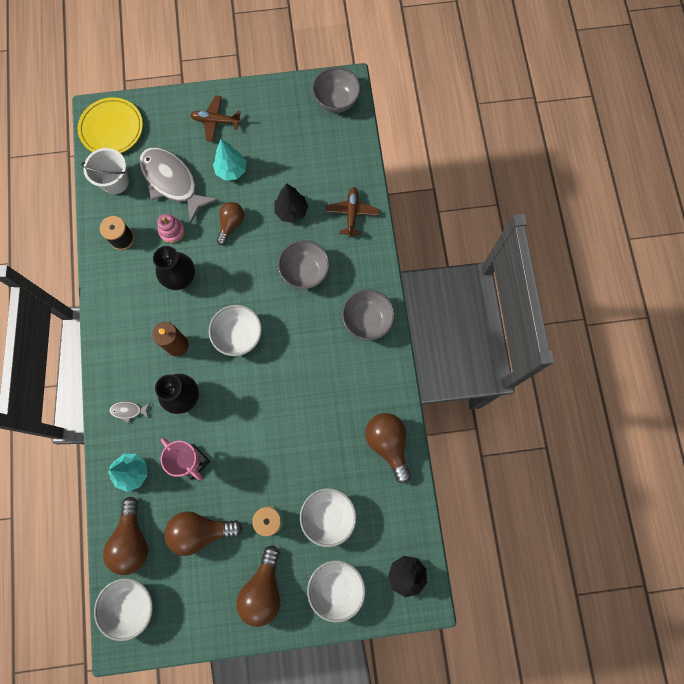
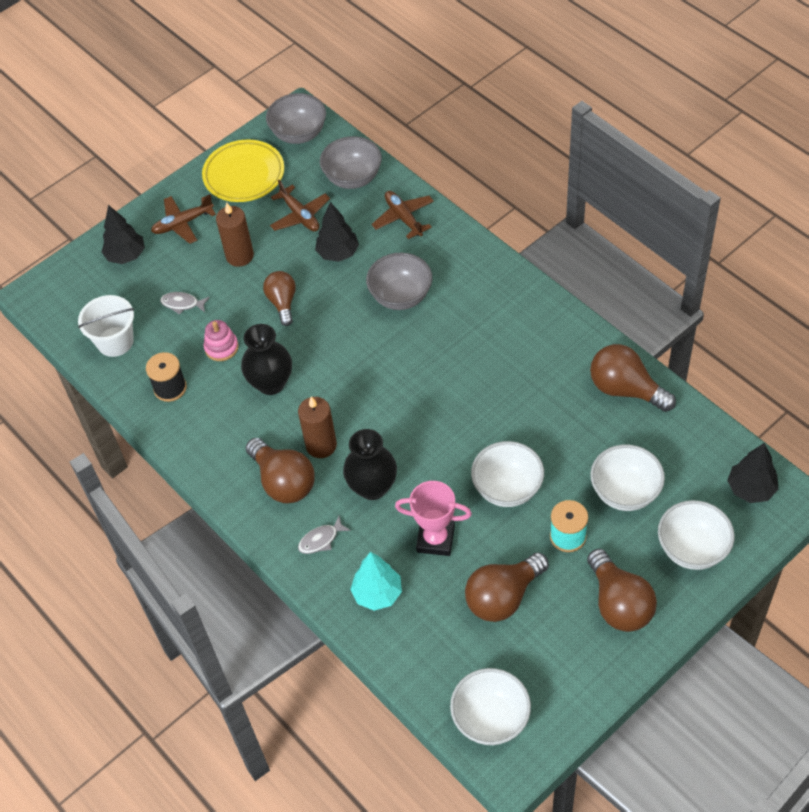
camera: 30 degrees left, 20 degrees down
yellow plate [78,97,143,153] -> yellow plate moved to [202,140,284,202]
brown light bulb [103,497,148,575] -> brown light bulb moved to [246,438,315,503]
grey fish [139,148,218,223] -> grey fish [160,292,210,315], size x0.40
white bowl [209,305,262,356] -> white bowl moved to [471,441,544,507]
turquoise tree [213,139,246,181] -> brown candle [216,202,254,267]
grey bowl [342,290,395,340] -> grey bowl moved to [320,136,382,189]
none -> black tree [101,205,145,264]
none -> brown plane [270,180,330,232]

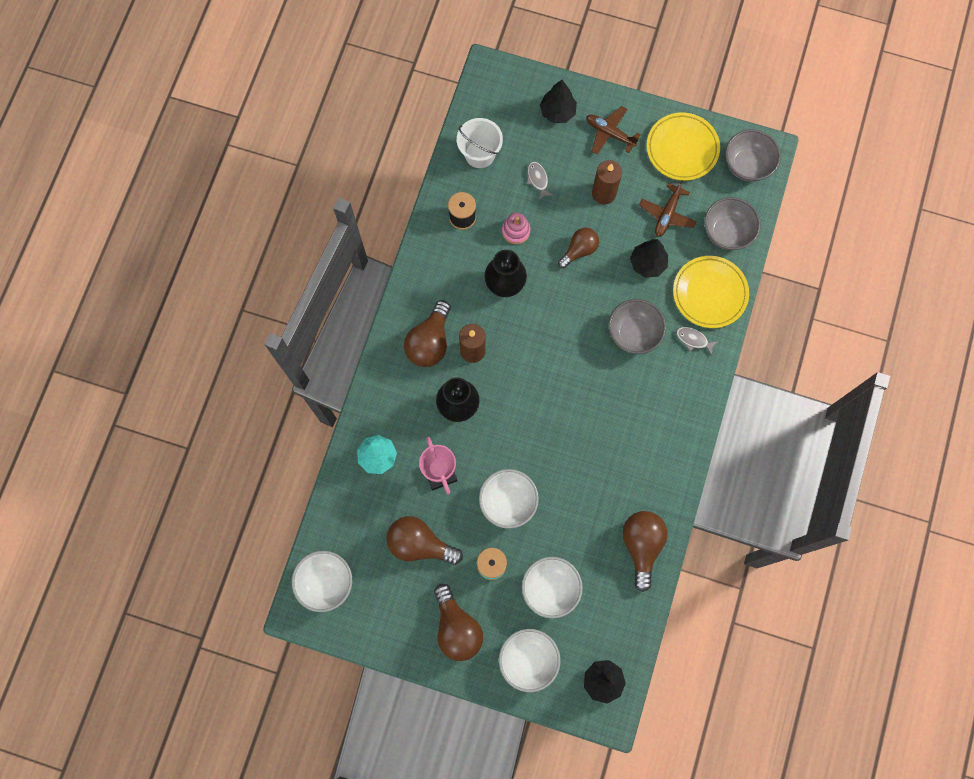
camera: 55 degrees right, 20 degrees up
grey fish [298,516,351,554] -> grey fish moved to [676,327,718,355]
brown plane [372,191,434,239] -> yellow plate [673,256,749,328]
brown light bulb [587,549,657,632] -> brown light bulb turned 60 degrees counterclockwise [434,584,483,661]

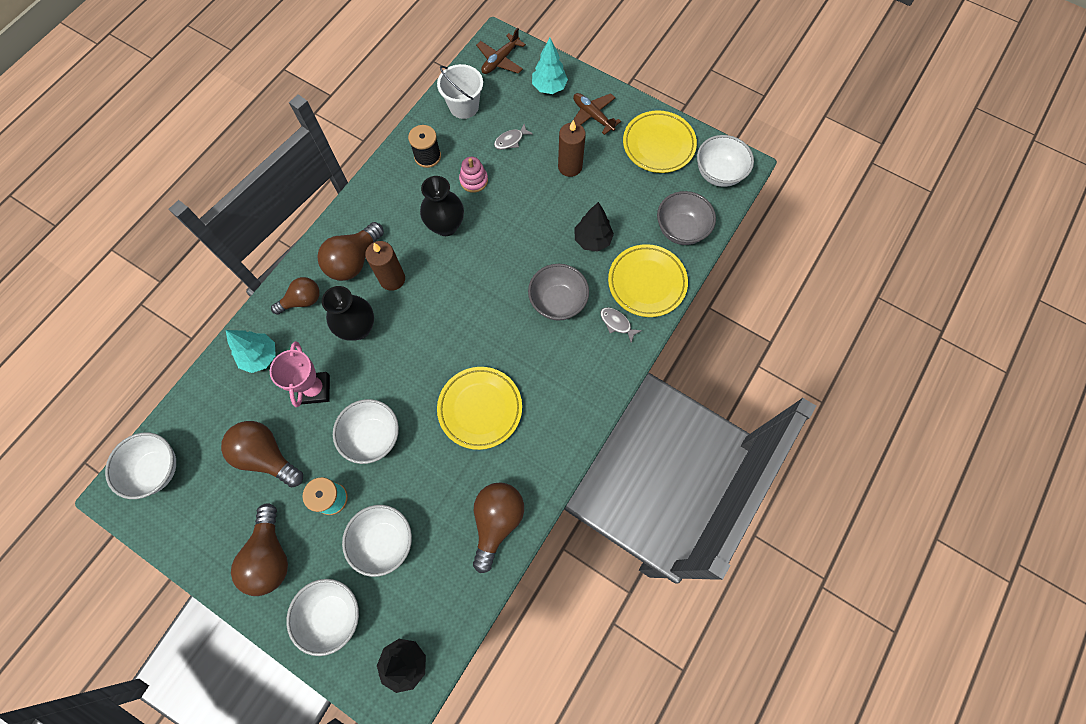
camera: 15 degrees right, 5 degrees down
grey fish [527,162,554,201] -> grey fish turned 120 degrees counterclockwise [494,124,533,150]
black tree [540,80,577,123] -> turquoise tree [532,38,568,94]
brown light bulb [558,228,599,268] -> brown light bulb moved to [271,277,320,315]
brown plane [639,180,697,237] -> brown plane moved to [476,28,526,74]
grey bowl [725,129,781,182] -> white bowl [697,135,754,187]
none -> yellow plate [437,367,522,450]

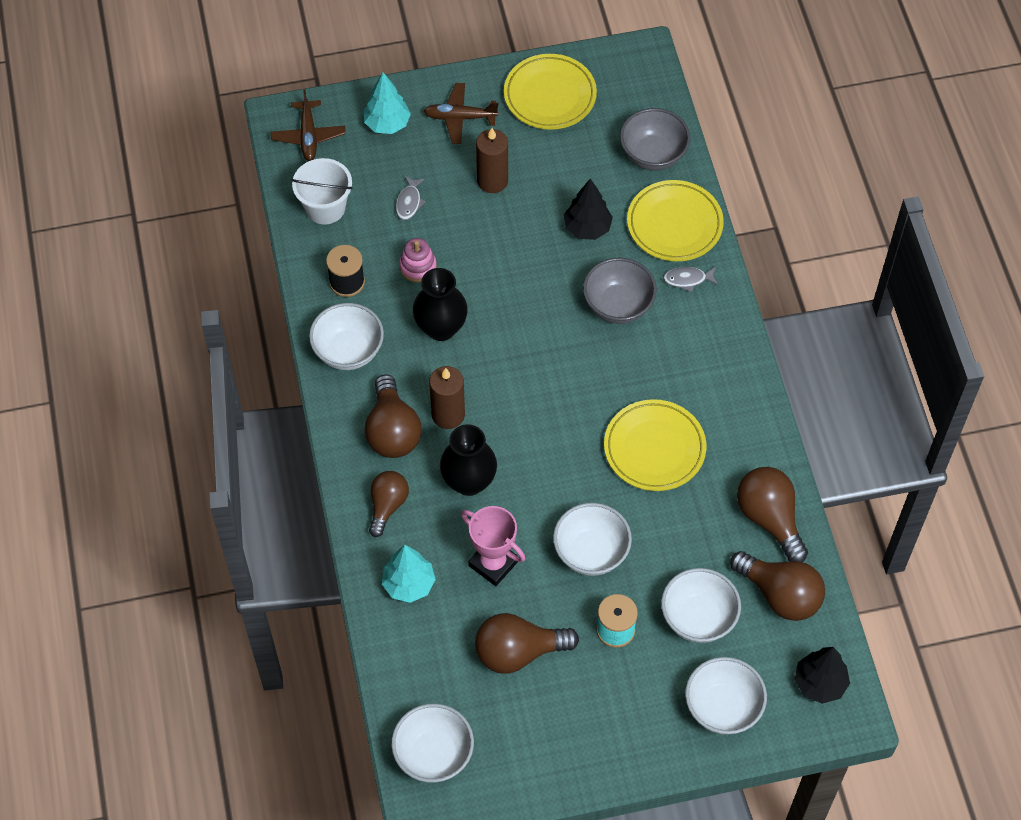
camera: 45 degrees left, 10 degrees down
brown light bulb [231,503,288,596] -> brown light bulb moved to [730,551,825,621]
white bowl [697,135,754,187] -> white bowl moved to [309,303,384,370]

